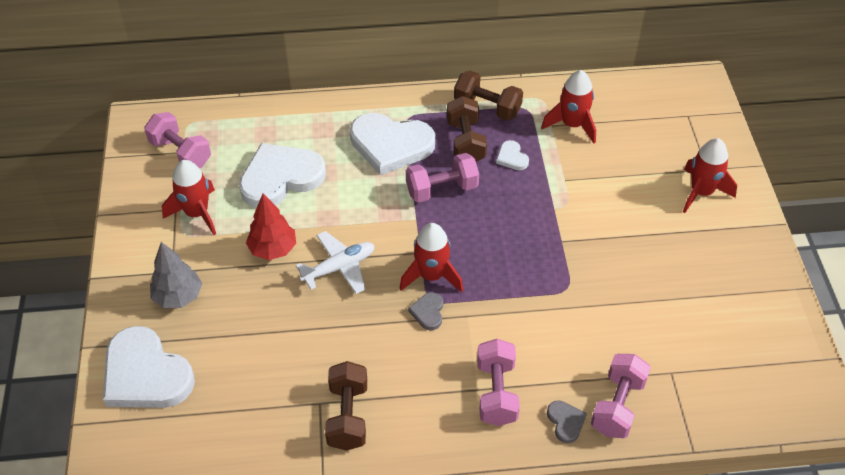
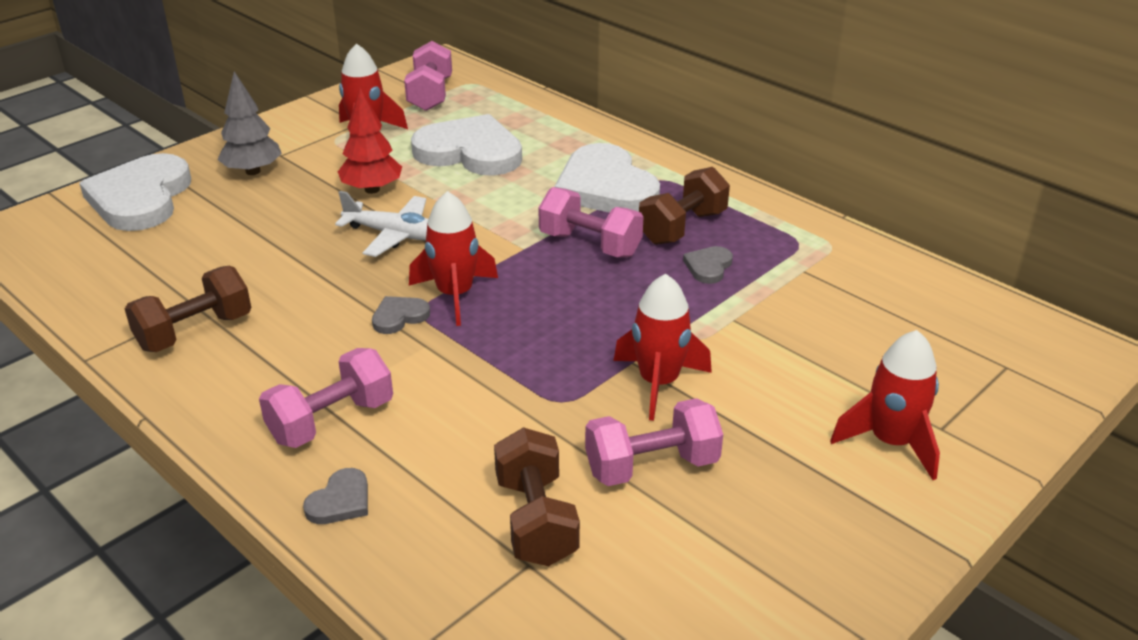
camera: 50 degrees right, 15 degrees down
brown dumbbell [454,70,523,121] -> brown dumbbell moved to [494,428,580,566]
white heart [496,140,529,170] -> grey heart [683,246,733,284]
red rocket [541,70,596,143] -> red rocket moved to [613,274,712,421]
pink dumbbell [591,354,651,438] -> pink dumbbell moved to [585,398,723,486]

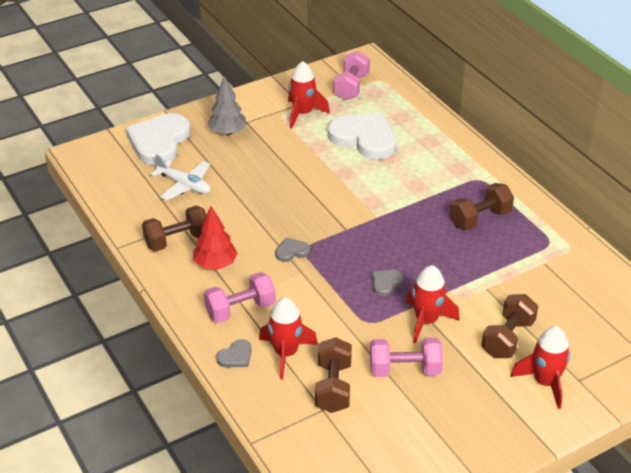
camera: 15 degrees right, 5 degrees up
white plane [335,191,428,257] -> white plane moved to [151,154,211,200]
red tree [338,88,402,194] -> red tree moved to [193,206,238,269]
red rocket [409,191,498,326] -> red rocket moved to [259,297,318,379]
pink dumbbell [538,187,643,258] -> none
white heart [554,143,660,213] -> none
grey heart [683,246,733,284] -> grey heart moved to [372,270,403,296]
none -> brown dumbbell [481,294,538,358]

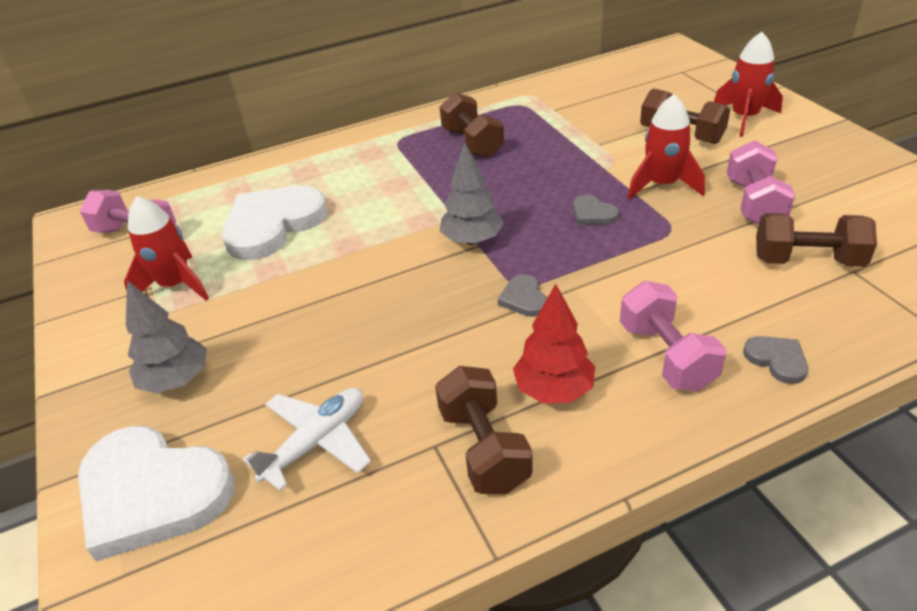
camera: 80 degrees left, 0 degrees up
red rocket [259,297,318,379] -> none
none -> grey tree [440,142,504,245]

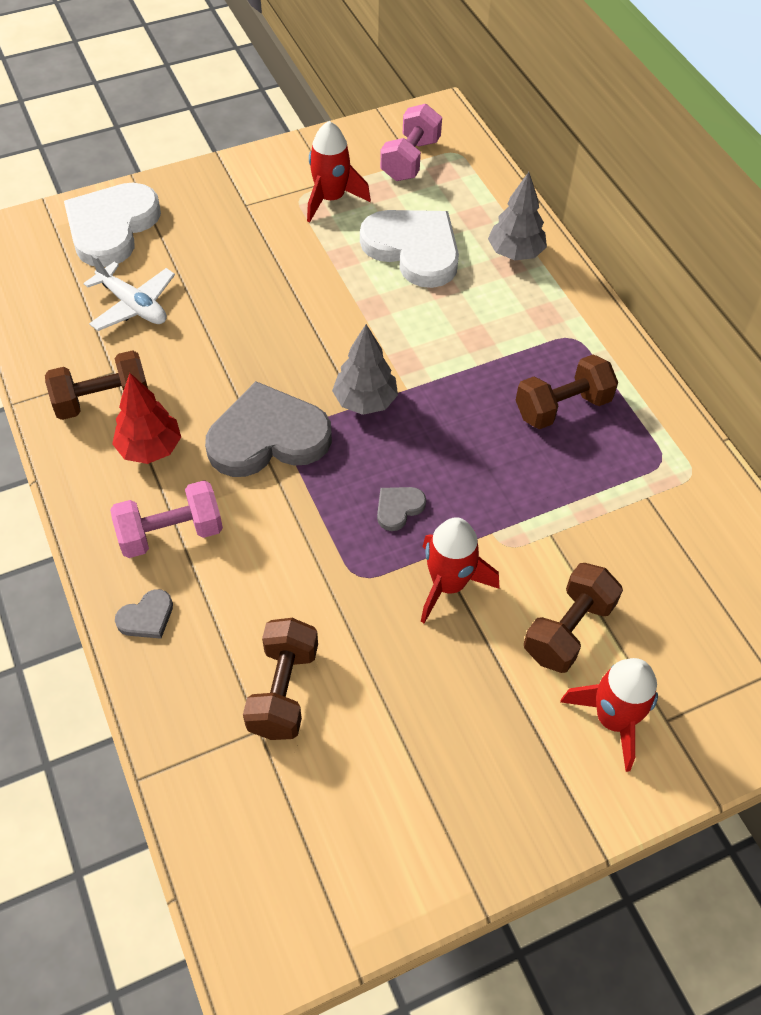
camera: 85 degrees right, 15 degrees up
grey tree [126,280,207,394] -> grey tree moved to [488,172,547,260]
grey heart [498,274,547,317] -> grey heart [205,381,332,477], size x2.33
pink dumbbell [727,140,795,225] -> none

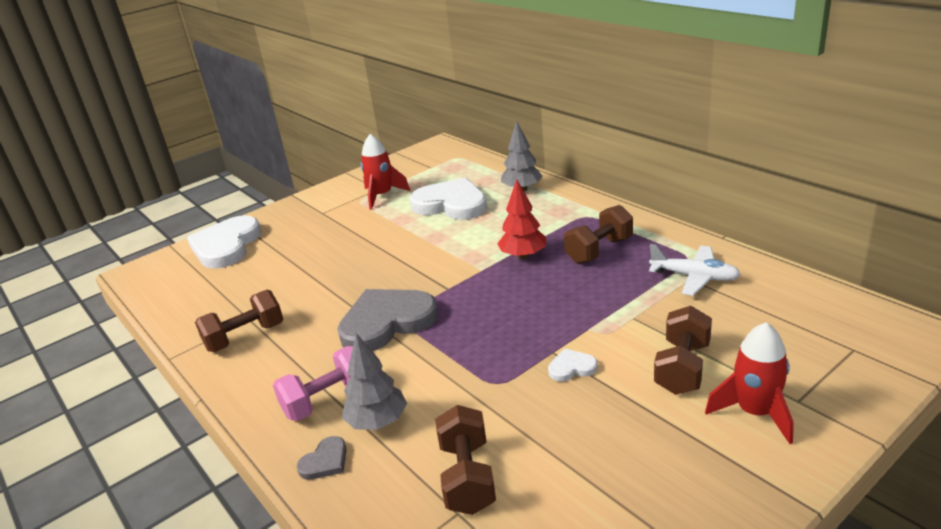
camera: 10 degrees left, 25 degrees down
white plane [83,254,175,331] -> white plane moved to [649,244,741,296]
red tree [112,373,181,464] -> red tree moved to [497,180,546,259]
grey tree [332,324,398,415] -> grey tree moved to [342,333,407,430]
grey heart [377,487,426,531] -> none
pink dumbbell [380,104,442,181] -> none
red rocket [421,517,499,623] -> white heart [548,348,598,382]

